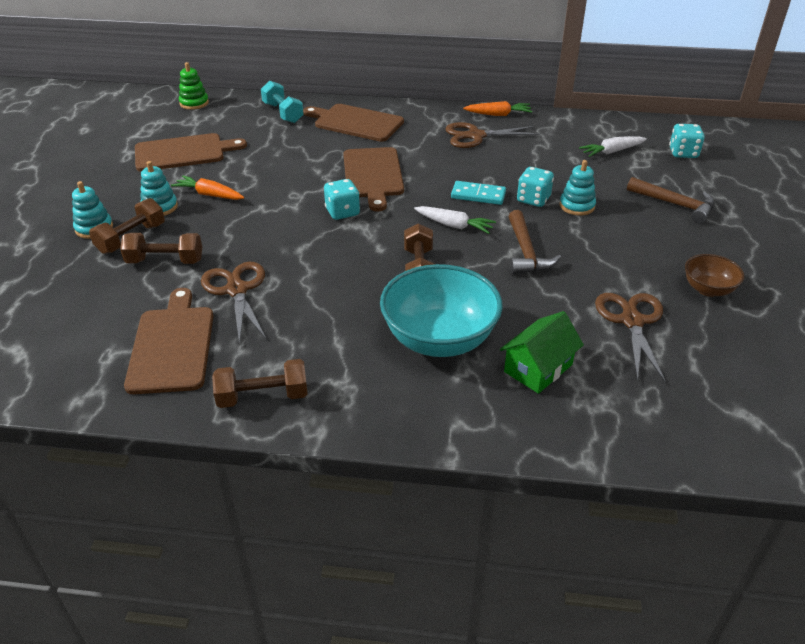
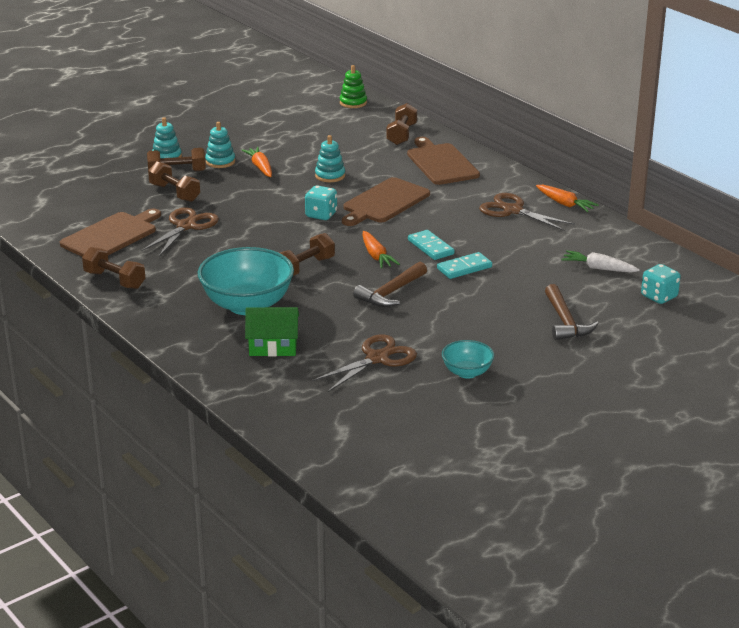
camera: 45 degrees right, 10 degrees down
brown cutting board [135,133,247,172] -> none
turquoise dumbbell [261,81,304,123] -> brown dumbbell [386,103,417,145]
white carrot [414,206,496,234] -> orange carrot [363,231,400,268]
turquoise dice [517,167,554,207] -> turquoise domino [437,252,492,279]
turquoise stacking toy [559,160,596,216] -> turquoise stacking toy moved to [315,135,345,182]
brown bowl [685,254,745,297] -> turquoise bowl [442,340,494,379]

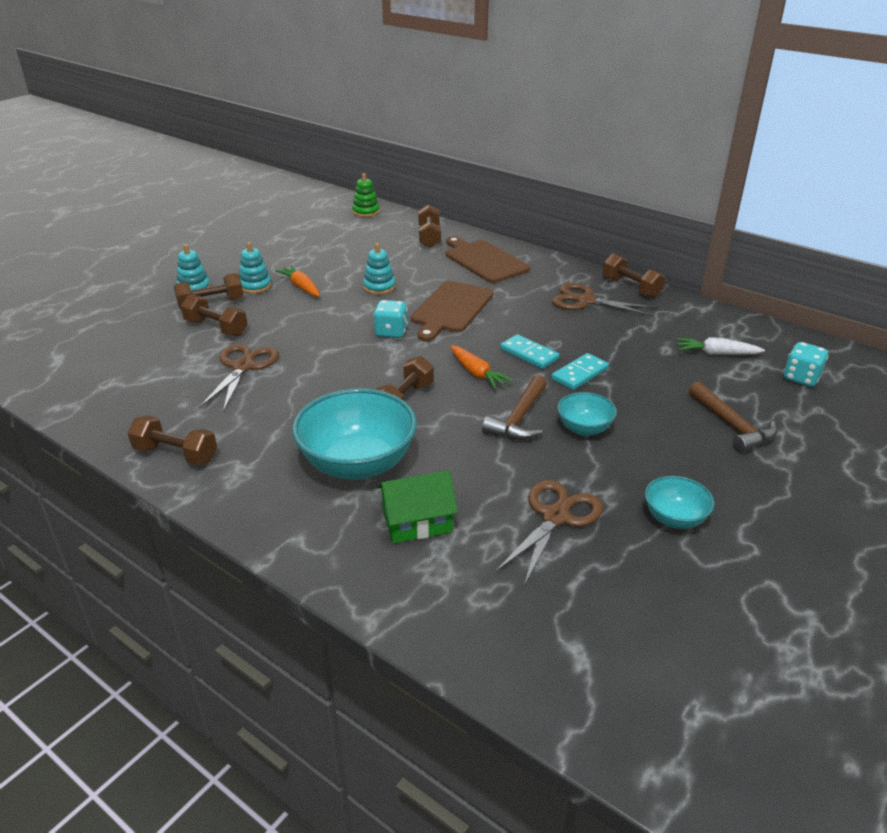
camera: 15 degrees left, 5 degrees up
brown cutting board [60,209,161,257] -> none
orange carrot [536,185,599,212] -> brown dumbbell [603,253,665,298]
none -> turquoise bowl [557,392,617,436]

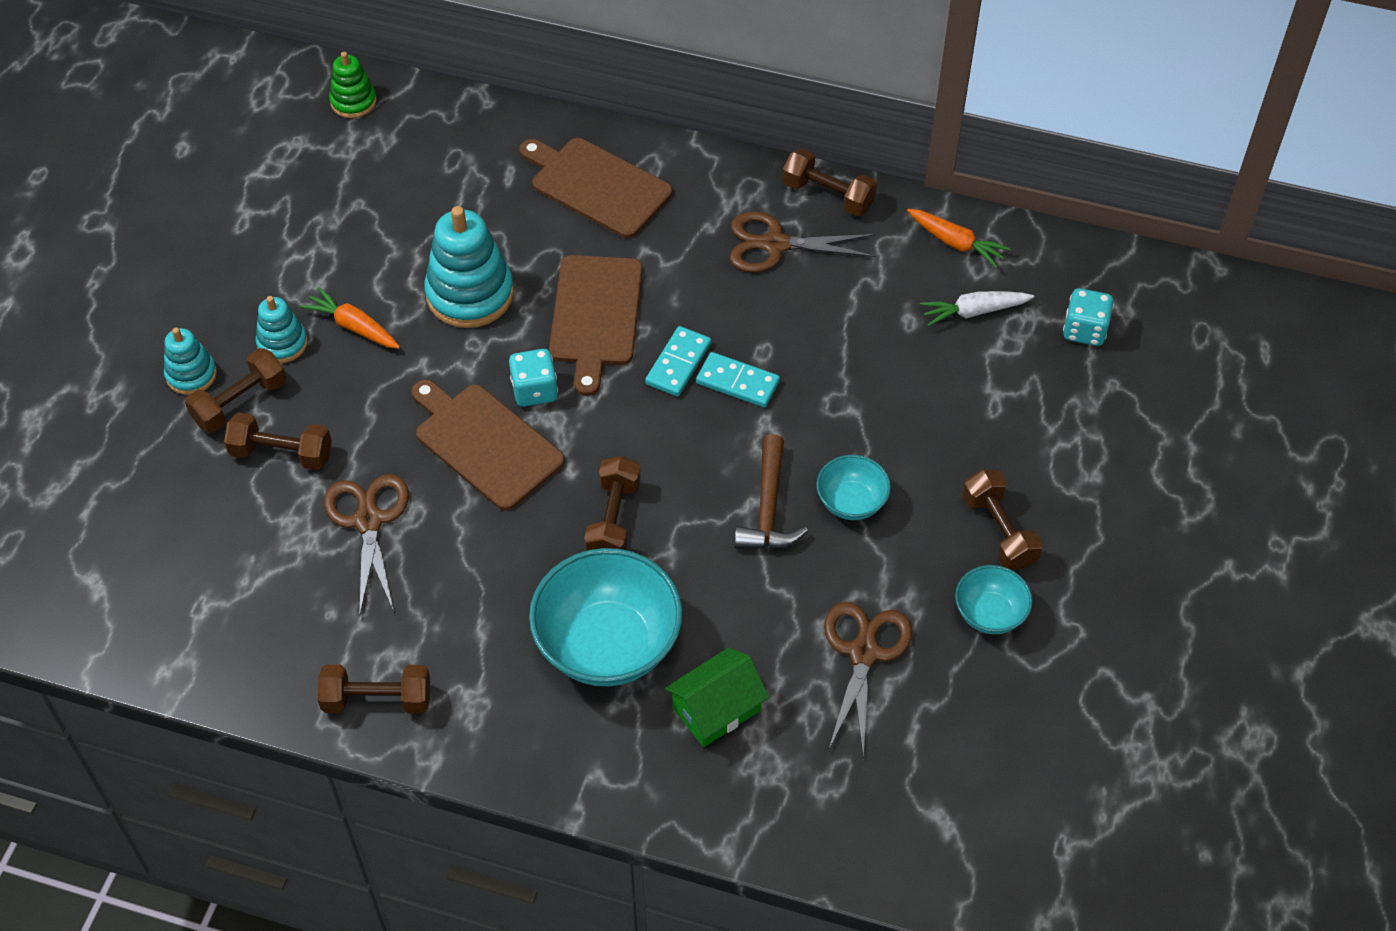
camera: 20 degrees left, 20 degrees up
turquoise stacking toy [363,243,396,295] -> turquoise stacking toy [424,206,514,328], size x1.78
brown dumbbell [418,205,441,248] -> brown dumbbell moved to [963,470,1043,570]
orange carrot [450,345,513,389] -> orange carrot moved to [907,209,1011,268]
turquoise domino [552,353,609,390] -> turquoise domino moved to [645,326,711,397]
brown hammer [689,381,778,453] -> none
none -> brown cutting board [411,380,565,511]

